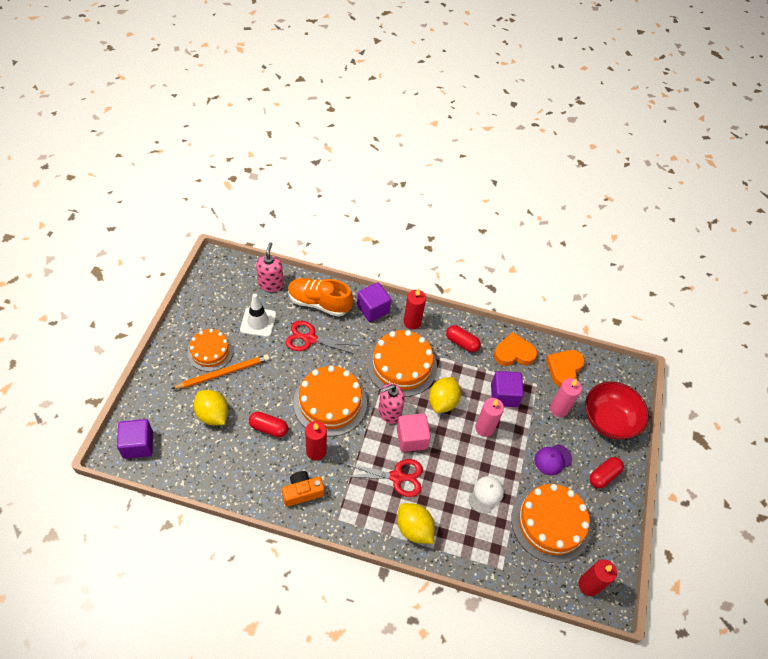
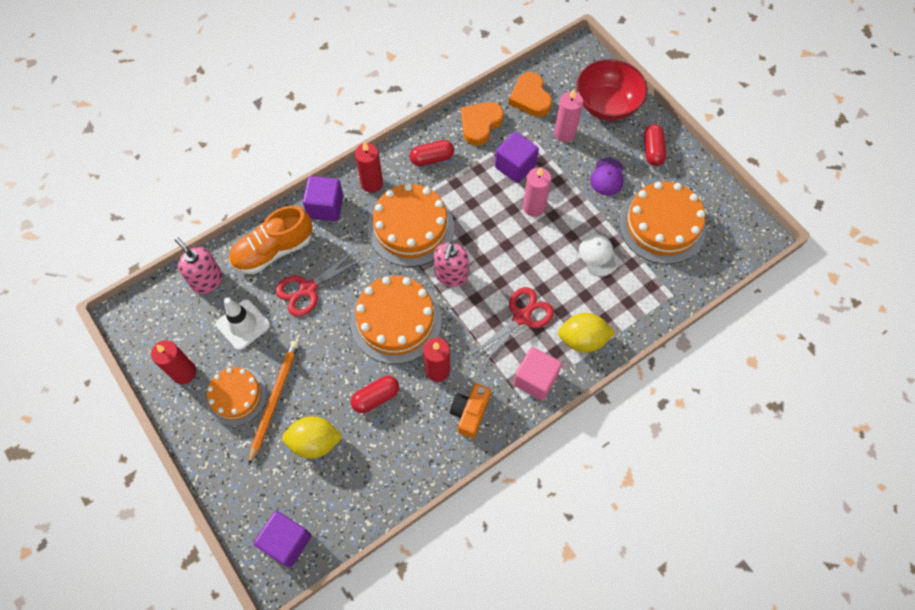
camera: 45 degrees left, 10 degrees up
pink cube [397,413,431,452] -> pink cube moved to [513,347,562,401]
yellow lemon [429,377,461,413] -> none
red candle [579,559,617,596] -> red candle moved to [151,340,196,384]

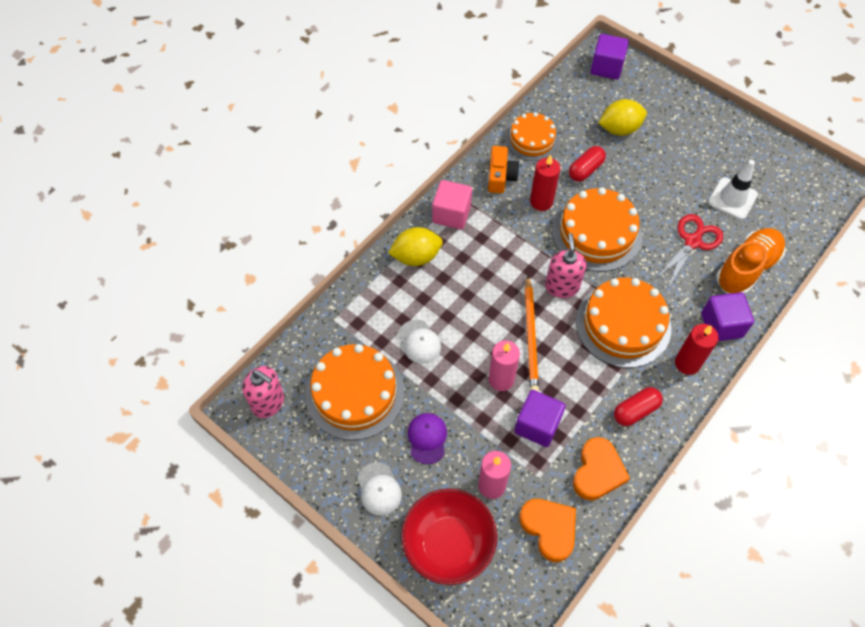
camera: 165 degrees right, 5 degrees down
red candle [151,340,196,384] -> none
pink soap dispenser [175,237,223,294] -> pink soap dispenser moved to [242,366,284,418]
orange cake [206,367,267,426] -> orange cake moved to [506,112,559,161]
orange pencil [249,341,299,465] -> orange pencil moved to [525,276,539,392]
red scissors [471,287,554,365] -> none
red capsule [644,124,667,166] -> white cap [358,462,402,515]

